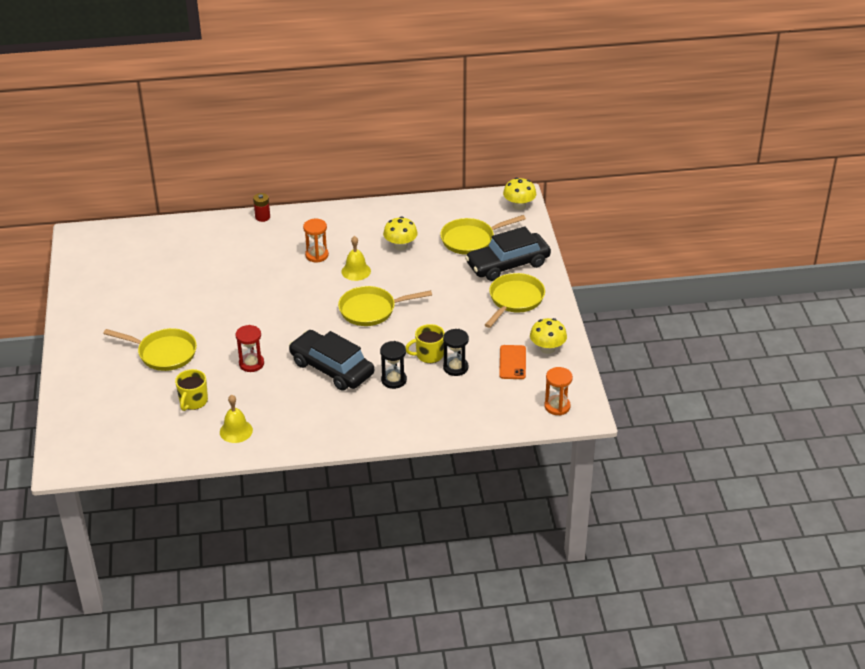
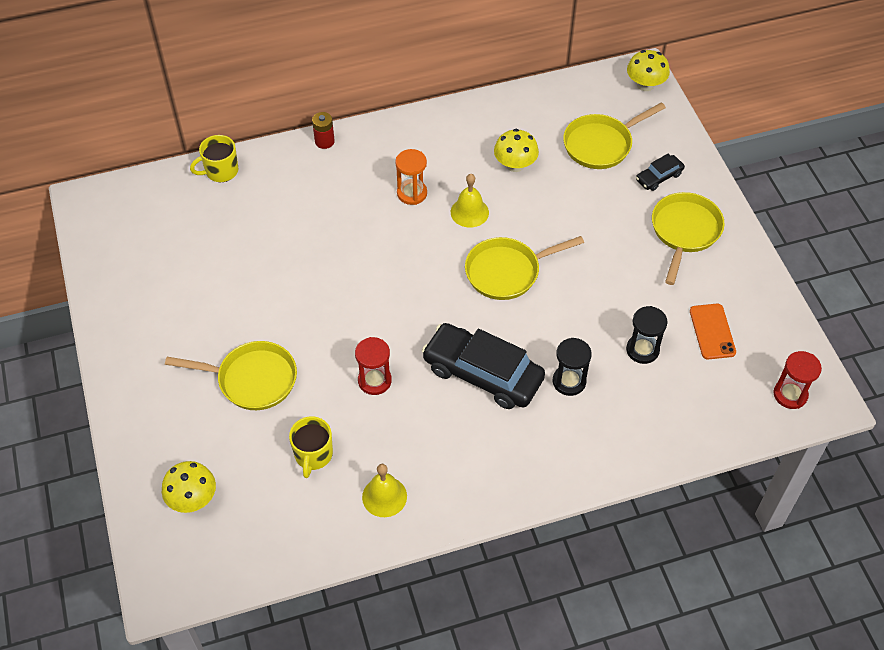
camera: 10 degrees left, 15 degrees up
yellow mug [406,324,445,363] -> yellow mug moved to [190,135,238,182]
black car [465,226,551,281] -> black car [636,154,685,191], size x0.47
yellow mushroom [530,318,567,354] -> yellow mushroom moved to [162,461,216,513]
orange hourglass [544,367,573,416] -> red hourglass [773,351,822,409]

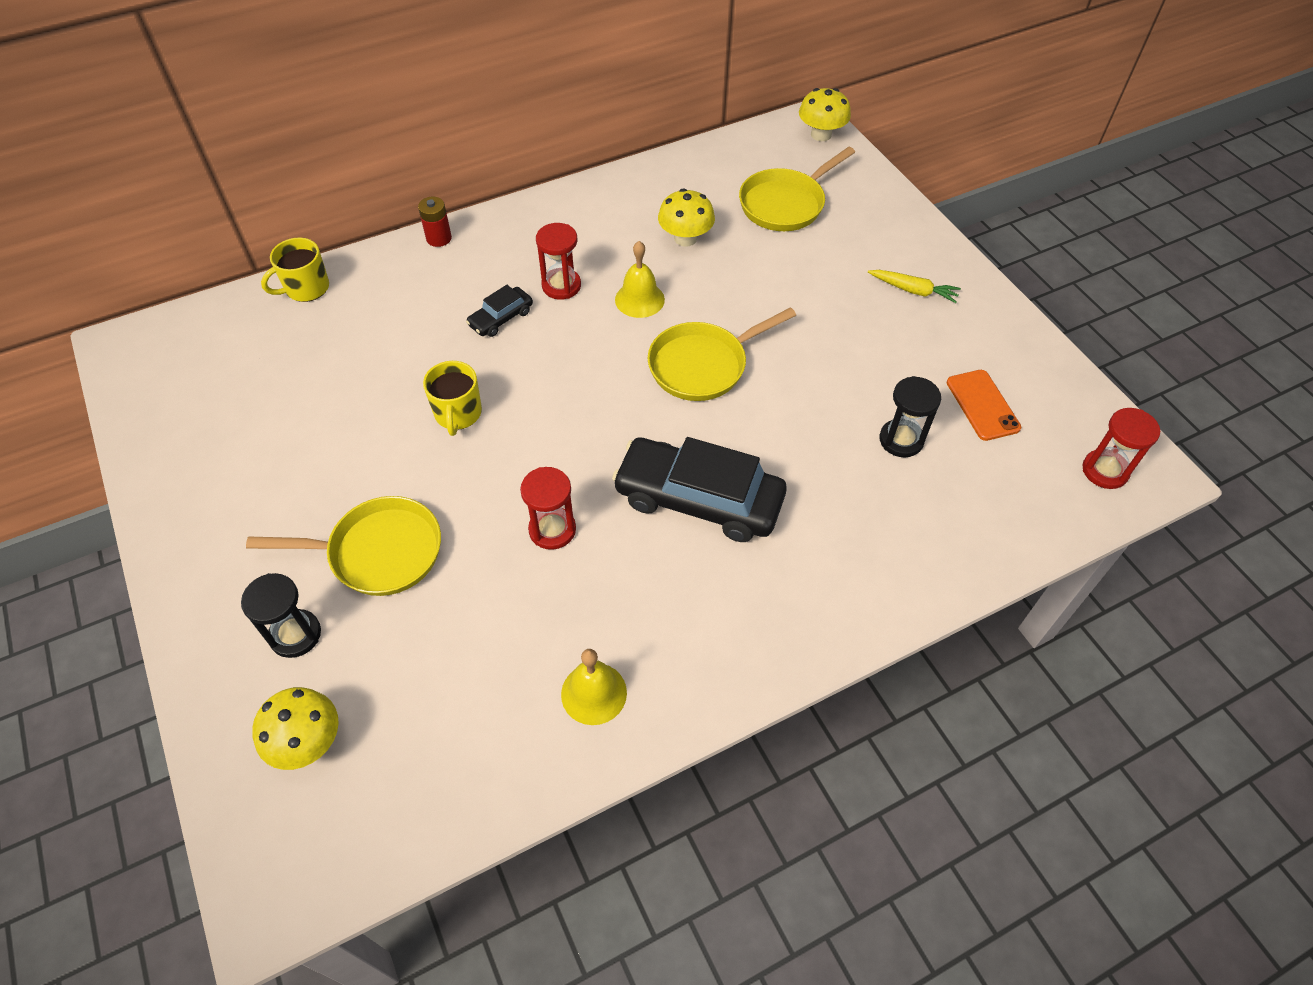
camera: 10 degrees left, 0 degrees up
yellow mug [289,417,333,478] -> yellow mug moved to [423,361,482,436]
orange hourglass [395,149,427,205] -> red hourglass [536,223,581,300]
black hourglass [553,338,592,396] -> black hourglass moved to [241,573,321,658]
black car [636,154,685,191] -> black car moved to [466,285,533,337]
yellow pan [652,192,725,285] -> yellow carrot [868,270,961,303]

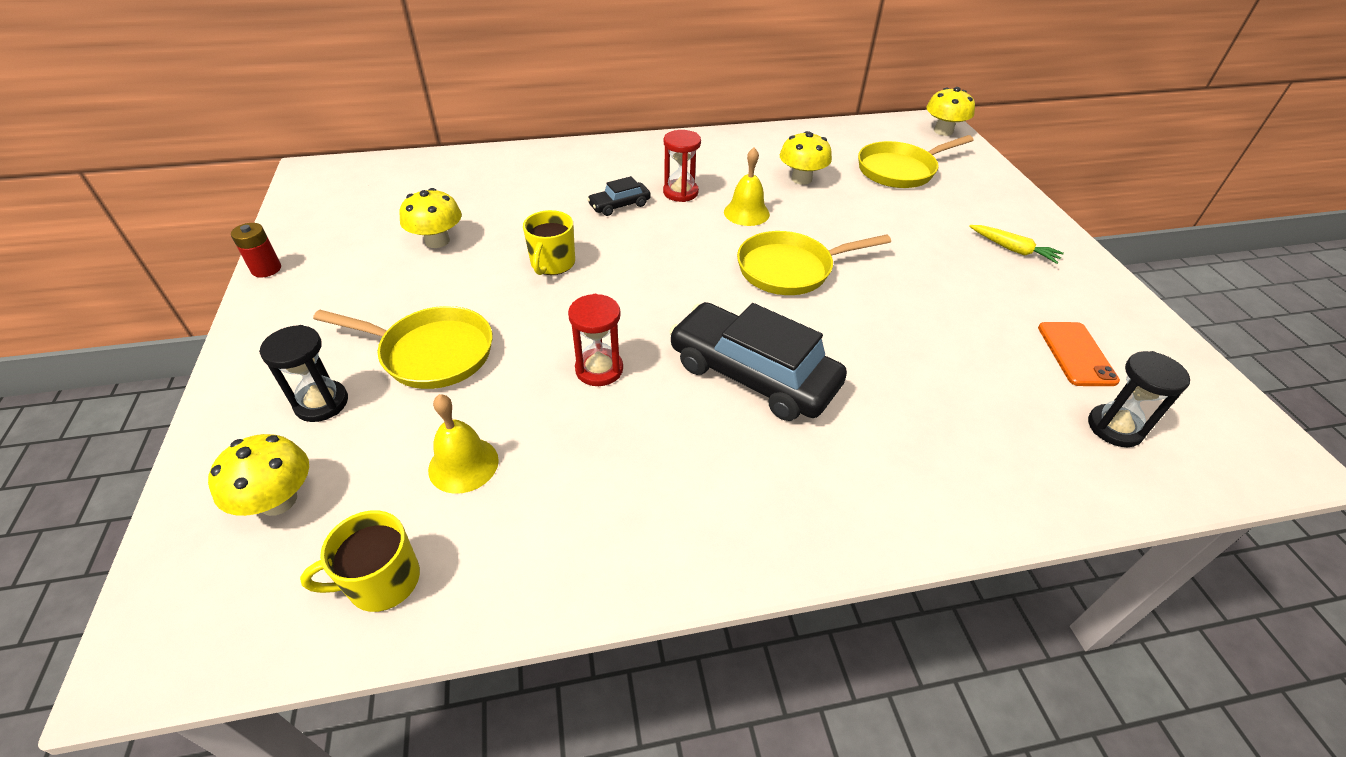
camera: 15 degrees right, 10 degrees down
yellow mug [261,238,329,302] -> yellow mug moved to [300,510,420,612]
red battery [418,197,452,247] -> red battery moved to [231,223,281,277]
yellow bell [561,649,627,725] -> yellow bell moved to [428,394,499,494]
black hourglass [879,376,941,457] -> black hourglass moved to [1088,351,1190,447]
red hourglass [1082,408,1160,489] -> none
none -> yellow mushroom [399,188,462,248]

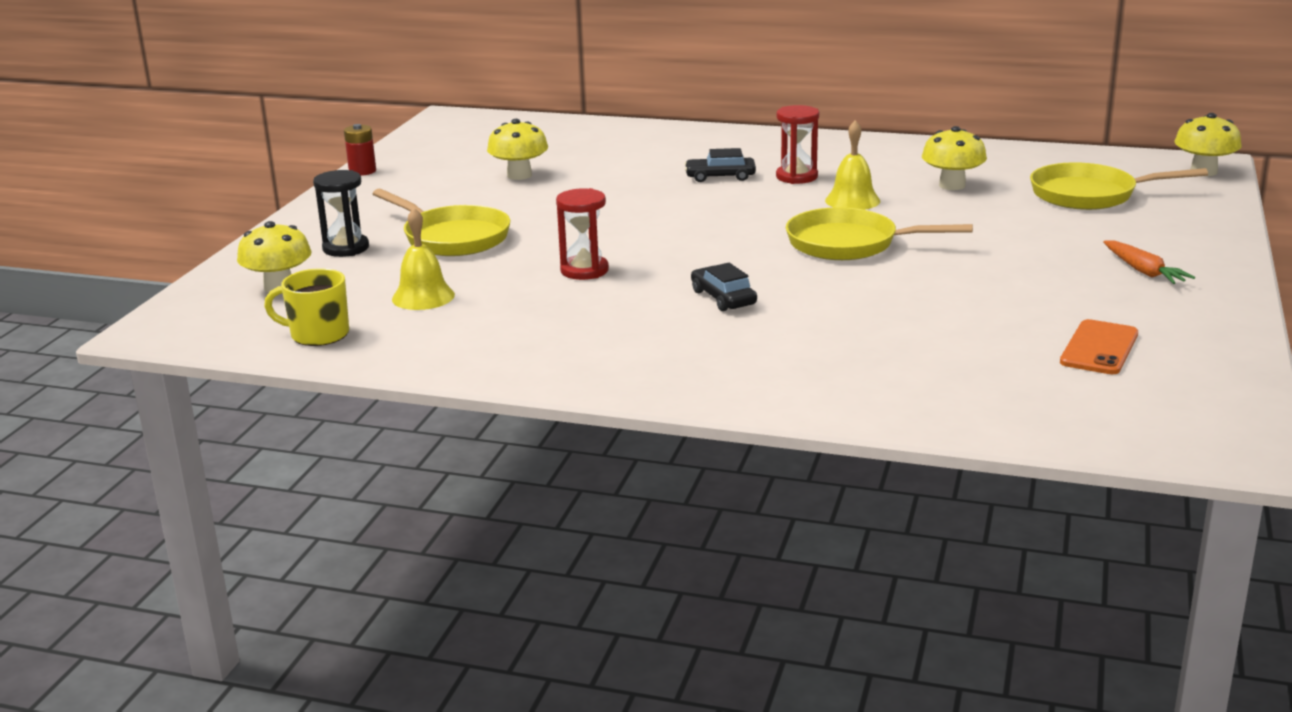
camera: 30 degrees right, 20 degrees down
yellow mug [523,210,575,275] -> none
black car [669,302,847,421] -> black car [691,263,757,311], size x0.47
yellow carrot [969,225,1064,264] -> orange carrot [1103,241,1195,284]
black hourglass [1088,351,1190,447] -> none

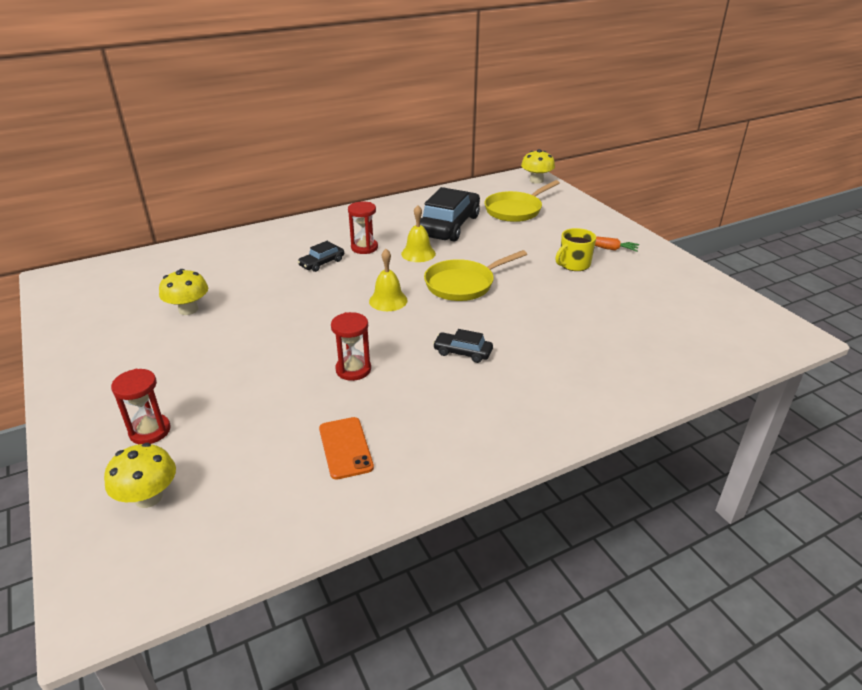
camera: 45 degrees left, 10 degrees up
yellow mug [264,268,349,346] -> yellow mug moved to [555,228,596,271]
black hourglass [313,170,369,257] -> red hourglass [111,369,170,444]
red battery [344,124,376,176] -> none
yellow pan [372,189,510,256] -> none
yellow bell [392,208,455,310] -> yellow bell moved to [369,249,408,311]
yellow mushroom [922,126,987,190] -> black car [420,187,480,242]
orange phone [1060,319,1138,374] -> orange phone moved to [319,417,374,480]

